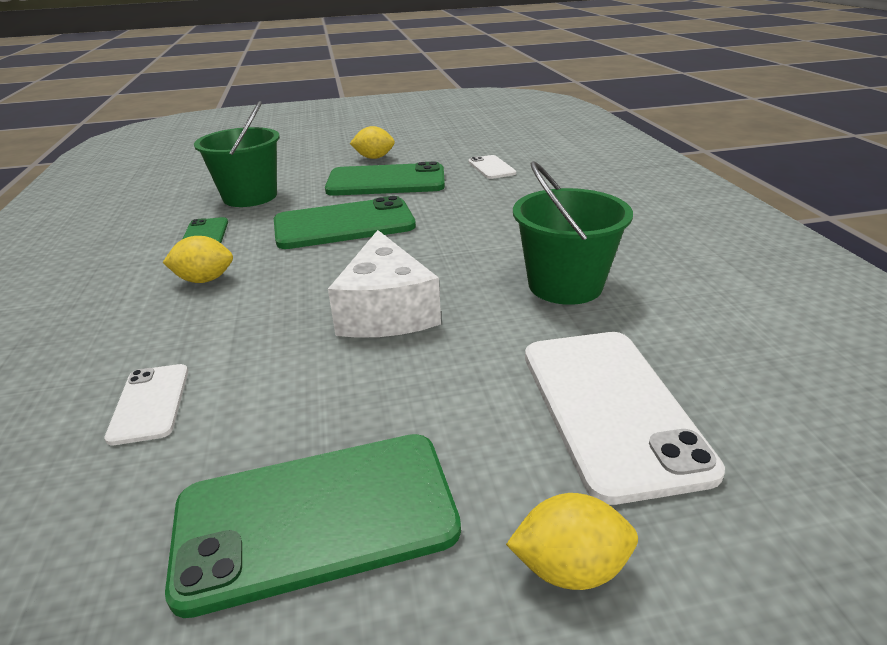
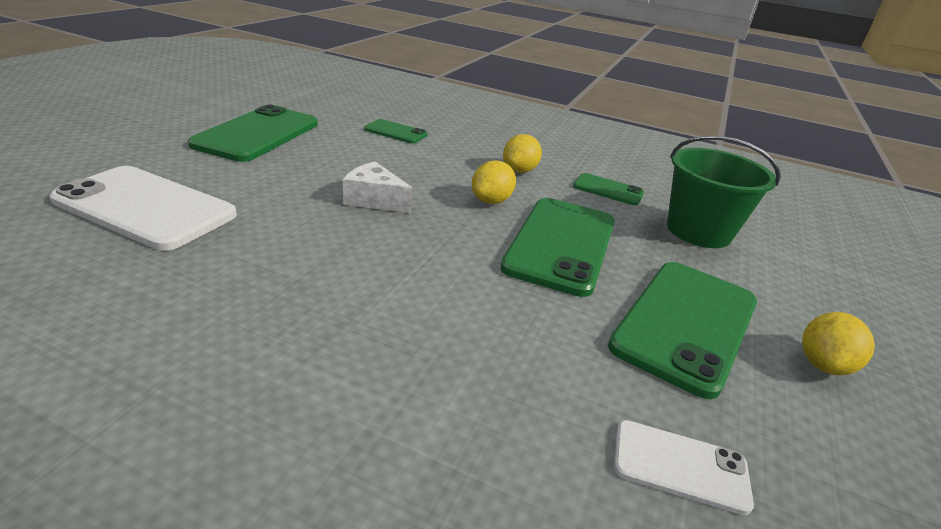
camera: 120 degrees right, 0 degrees up
white phone [104,364,188,445] -> green phone [364,119,428,143]
white cheese [328,230,441,338] -> white cheese [343,161,412,213], size x0.63
yellow lemon [506,493,638,590] -> yellow lemon moved to [472,160,516,204]
green bucket [513,161,633,305] -> none

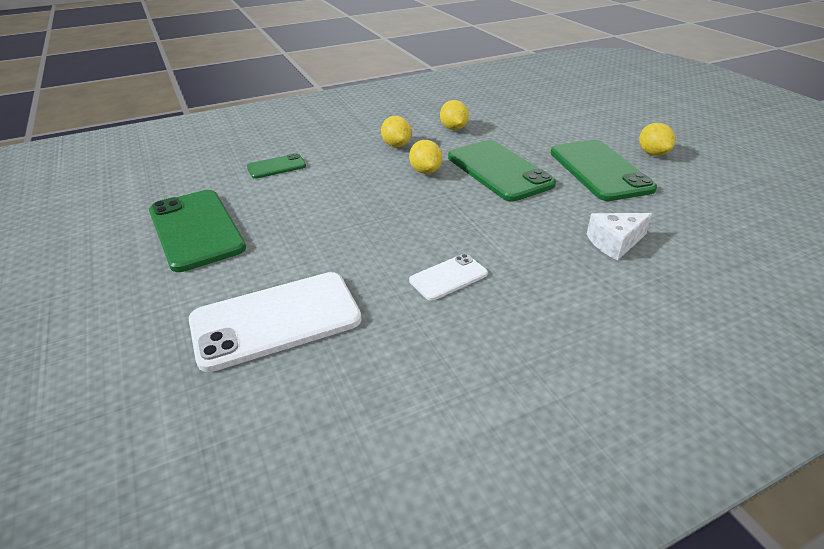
camera: 45 degrees left, 5 degrees up
white cheese [343,161,412,213] -> white cheese moved to [587,213,652,260]
green phone [573,173,644,205] -> yellow lemon [440,100,469,130]
white phone [614,420,754,515] -> white phone moved to [409,254,488,301]
green bucket [667,136,781,248] -> none

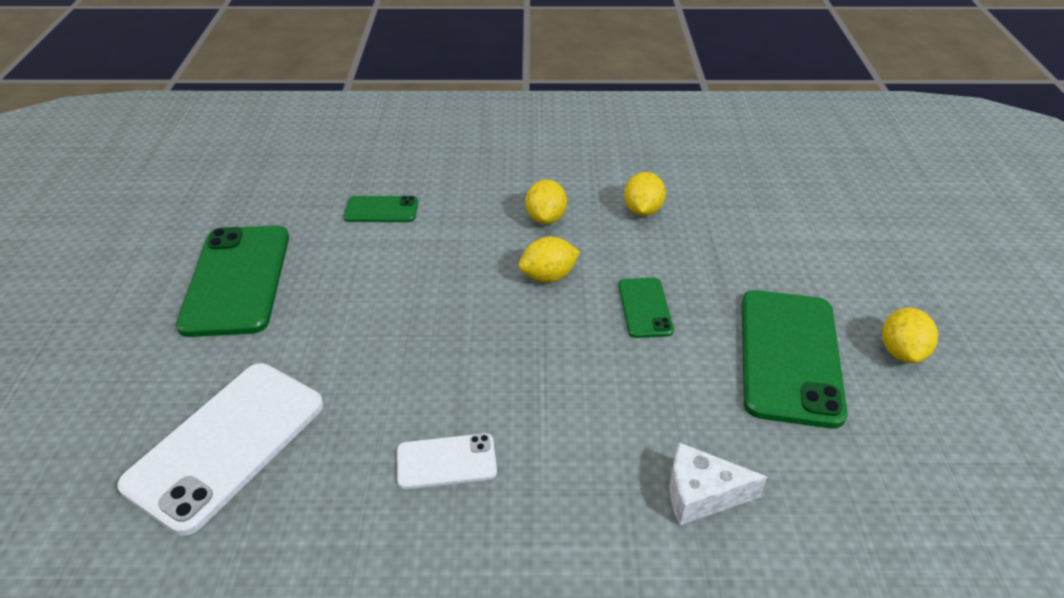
camera: 25 degrees right, 5 degrees up
white phone [189,272,362,372] -> white phone turned 60 degrees counterclockwise [117,363,323,536]
yellow lemon [409,140,442,174] -> yellow lemon turned 60 degrees clockwise [518,237,580,282]
green phone [448,140,556,201] -> green phone [618,278,674,338], size x0.51

